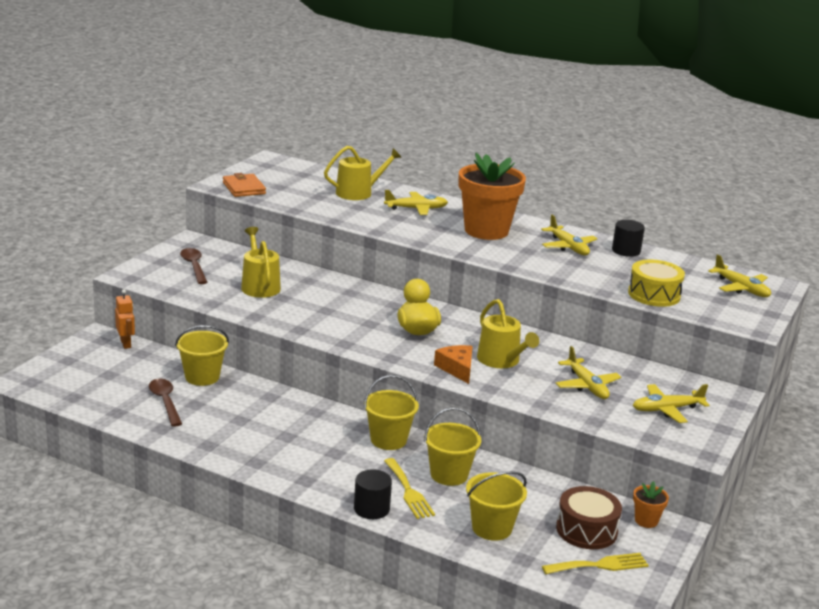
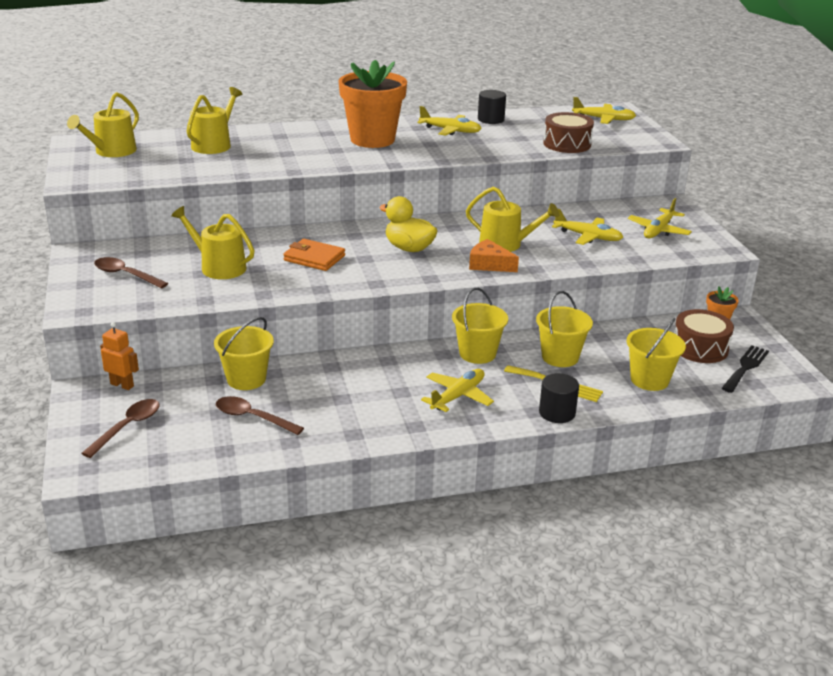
camera: 40 degrees left, 5 degrees up
orange wallet [223,173,266,197] -> orange wallet moved to [283,239,345,271]
yellow plane [384,190,448,215] -> yellow plane moved to [421,369,494,412]
yellow fork [542,553,649,574] -> black fork [722,345,769,393]
yellow drum [628,259,685,307] -> brown drum [543,112,594,153]
none -> yellow watering can [67,92,139,157]
none -> brown spoon [81,399,160,458]

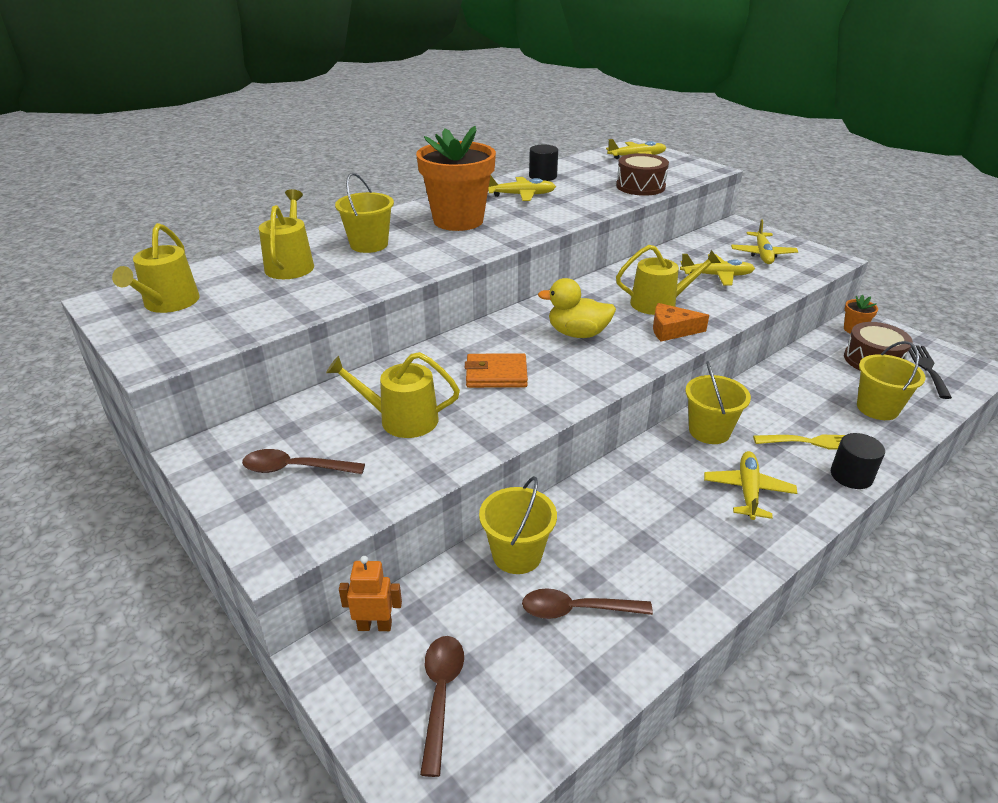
camera: 25 degrees left, 5 degrees up
yellow bucket [536,291,593,367] -> yellow bucket moved to [335,173,394,253]

